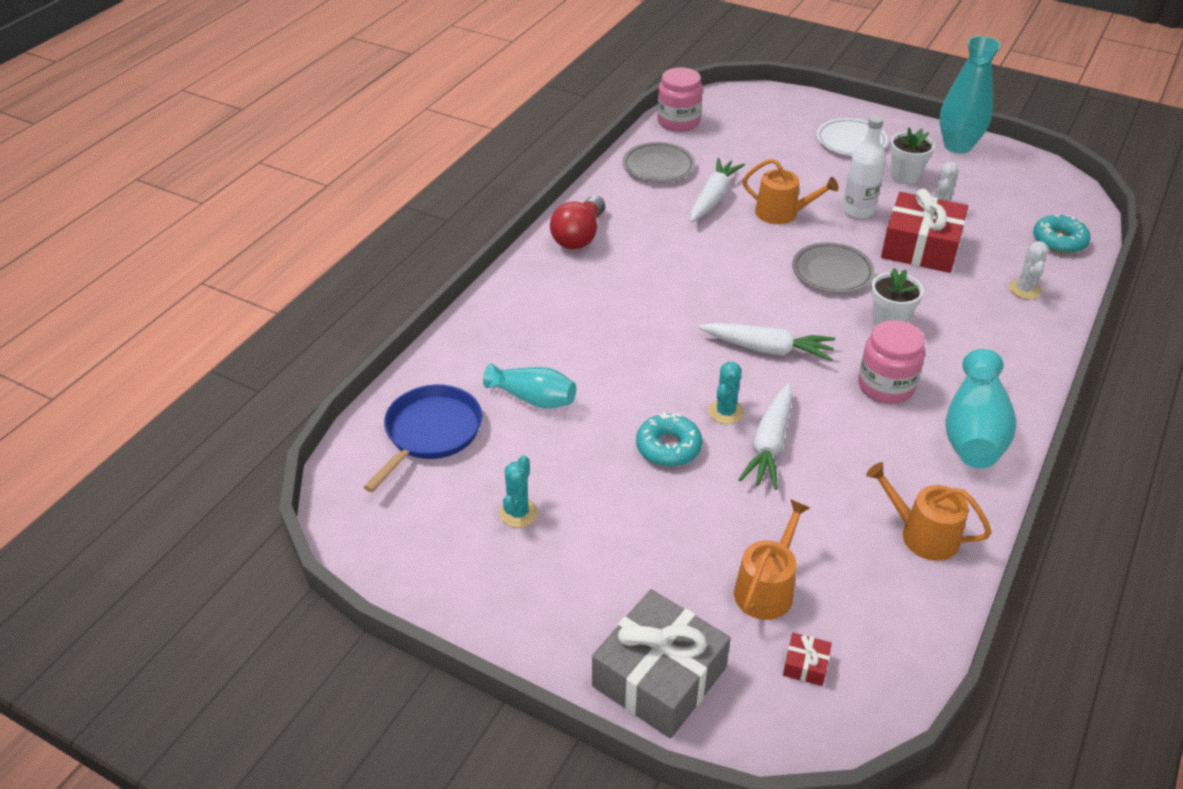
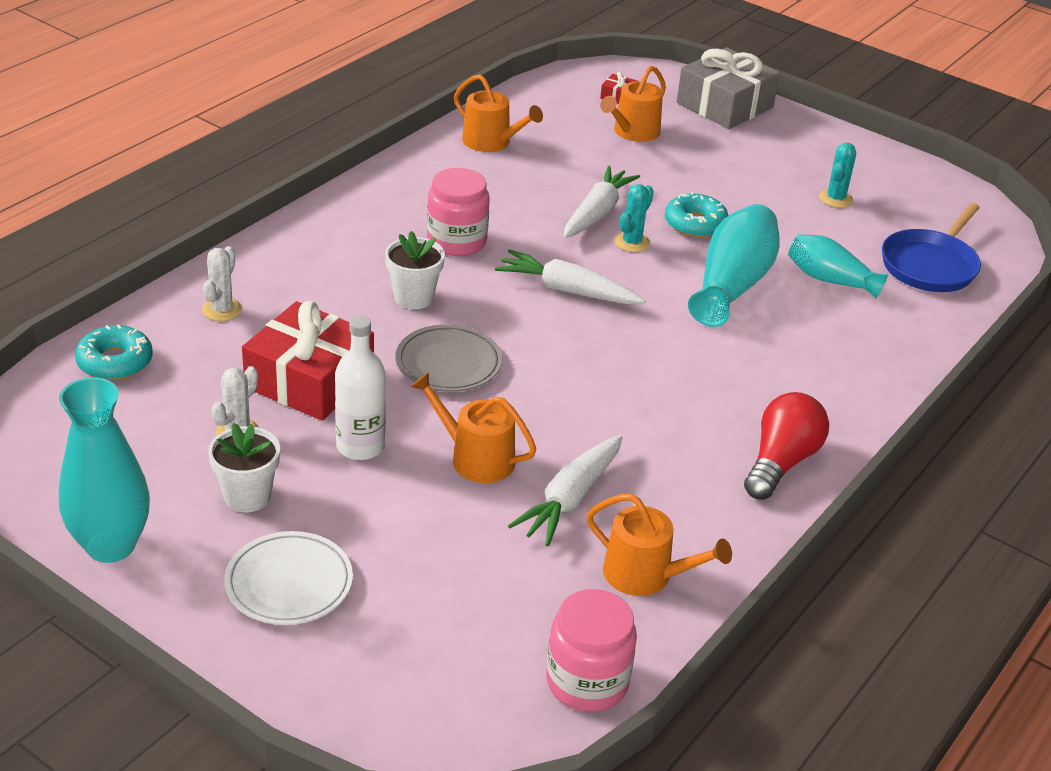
camera: 175 degrees left, 5 degrees down
grey plate [623,142,695,183] -> orange watering can [586,494,732,596]
turquoise vase [945,349,1016,469] -> turquoise vase moved to [688,204,780,327]

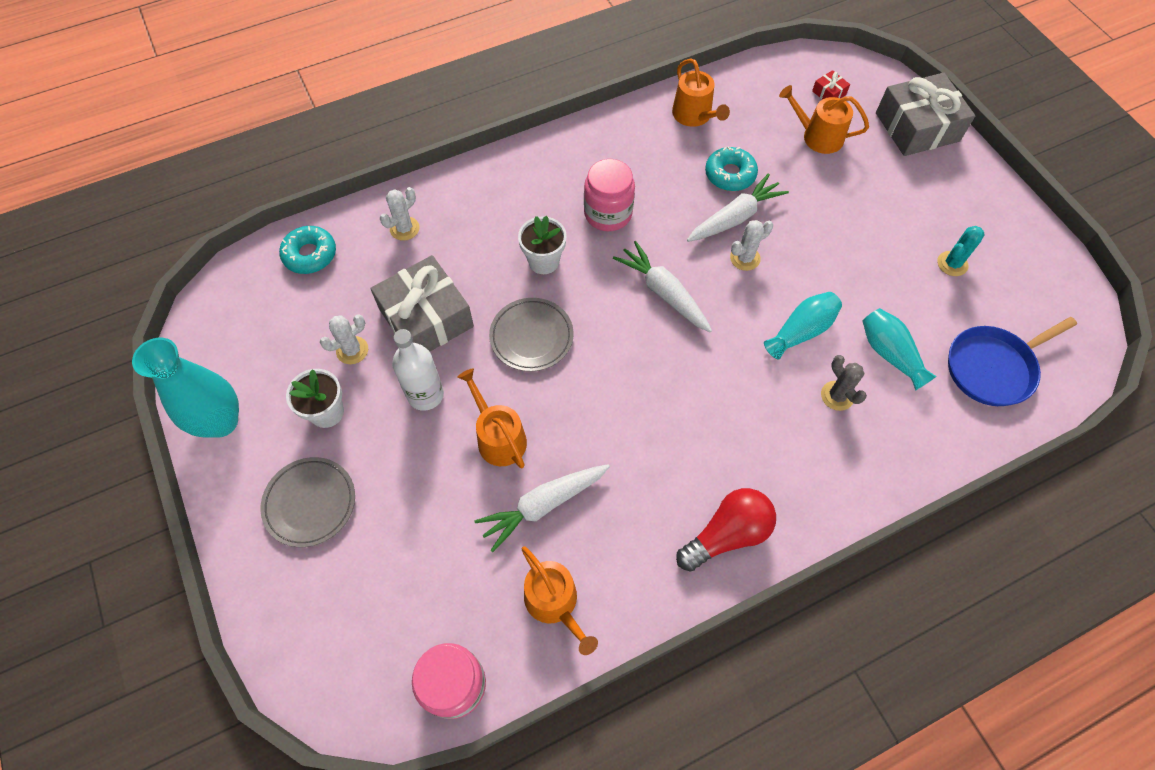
camera: 30 degrees right, 25 degrees up
white plate [224,531,353,625] -> grey plate [260,457,355,547]
red gift [242,301,374,421] -> grey gift [370,255,474,352]
orange watering can [600,66,666,142] -> orange watering can turned 45 degrees clockwise [779,85,869,154]
turquoise cactus [614,184,654,252] -> white cactus [730,220,773,271]
turquoise donut [665,192,729,238] -> turquoise donut moved to [705,146,758,191]
turquoise vase [688,204,780,327] -> turquoise vase [764,292,842,359], size x0.64
none -> grey cactus [821,355,867,411]

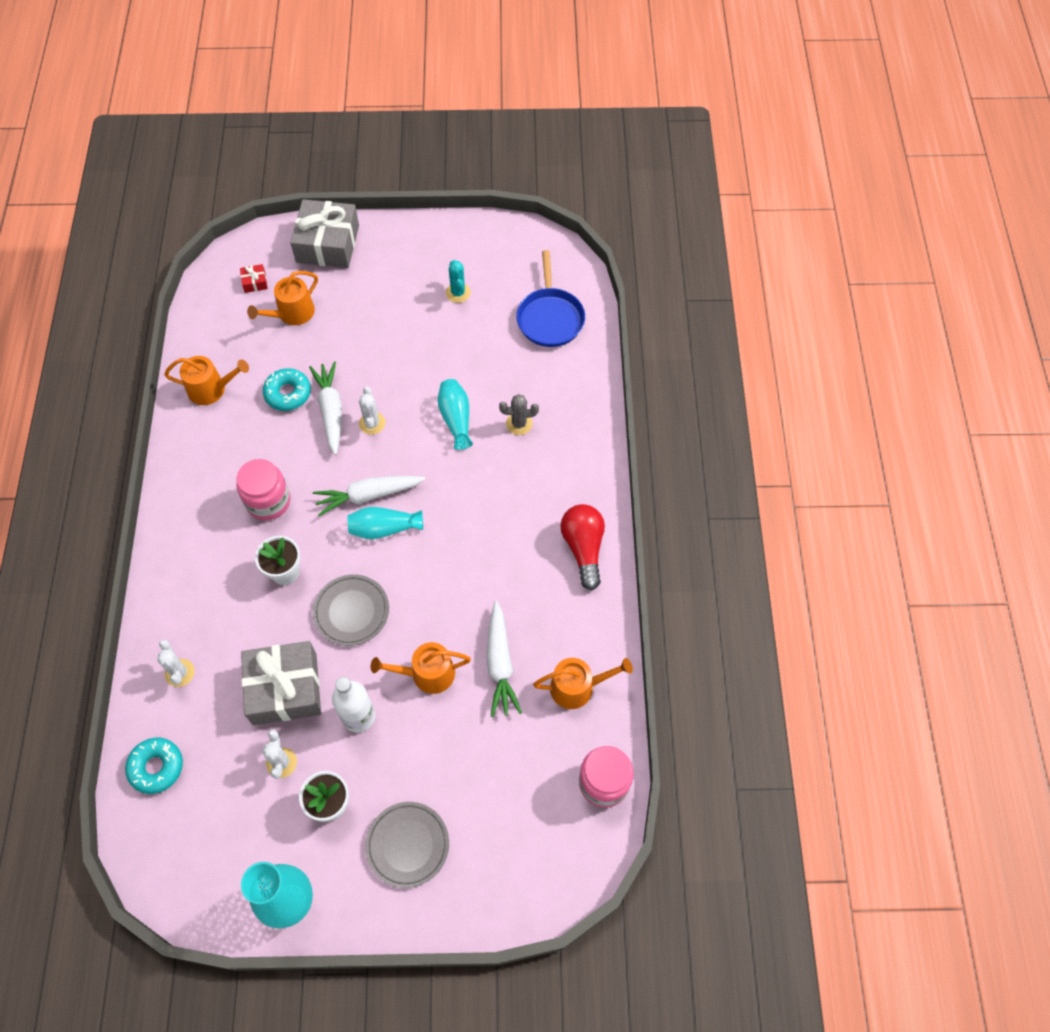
camera: 65 degrees left, 0 degrees up
turquoise vase [863,308,937,391] -> turquoise vase moved to [347,507,423,539]

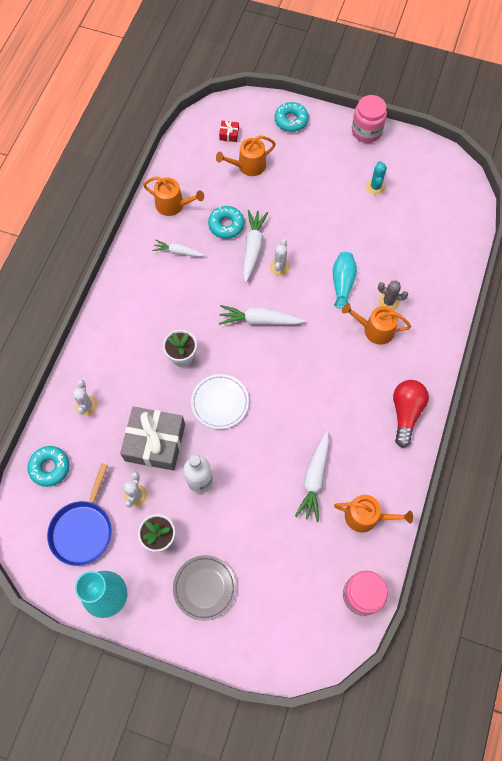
camera: 20 degrees right, 5 degrees up
pink jar [236,459,290,520] -> pink jar moved to [352,95,387,143]
grey gift [290,199,359,268] -> turquoise donut [275,102,309,132]
grey plate [313,574,389,646] -> white plate [191,374,249,429]
turquoise vase [347,507,423,539] -> none
orange watering can [371,642,471,694] -> orange watering can moved to [342,303,411,345]
blue pan [516,250,585,347] -> blue pan moved to [47,463,112,566]
none -> white carrot [152,240,205,257]

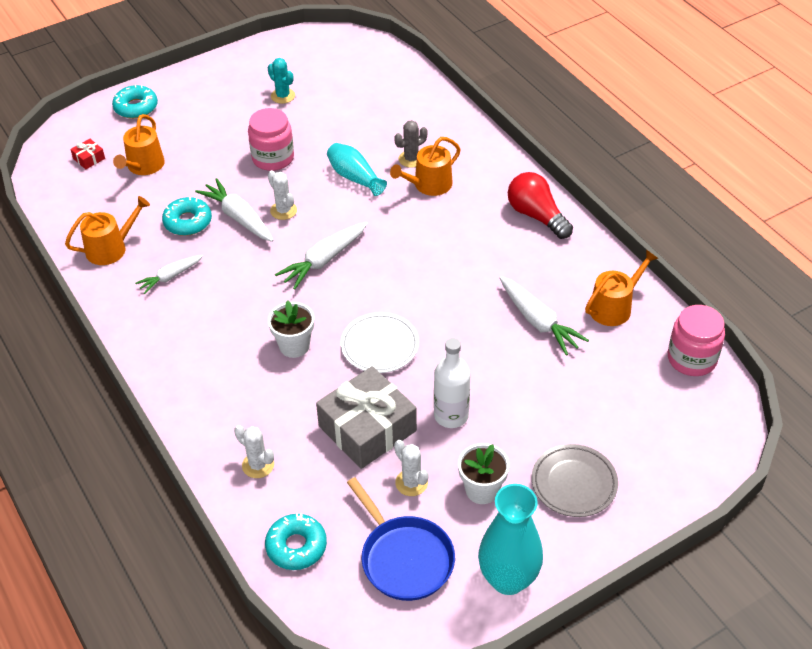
camera: 50 degrees left, 20 degrees down
pink jar [352,95,387,143] -> pink jar moved to [248,108,294,171]

